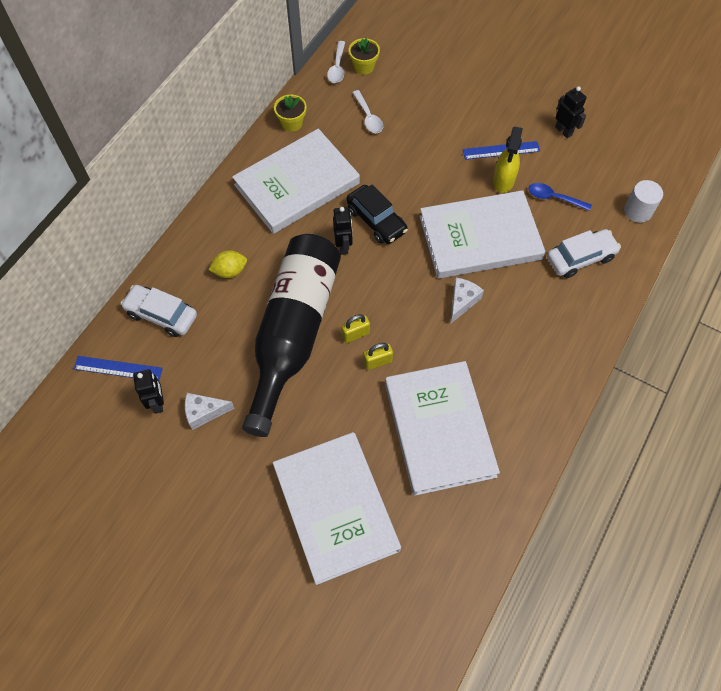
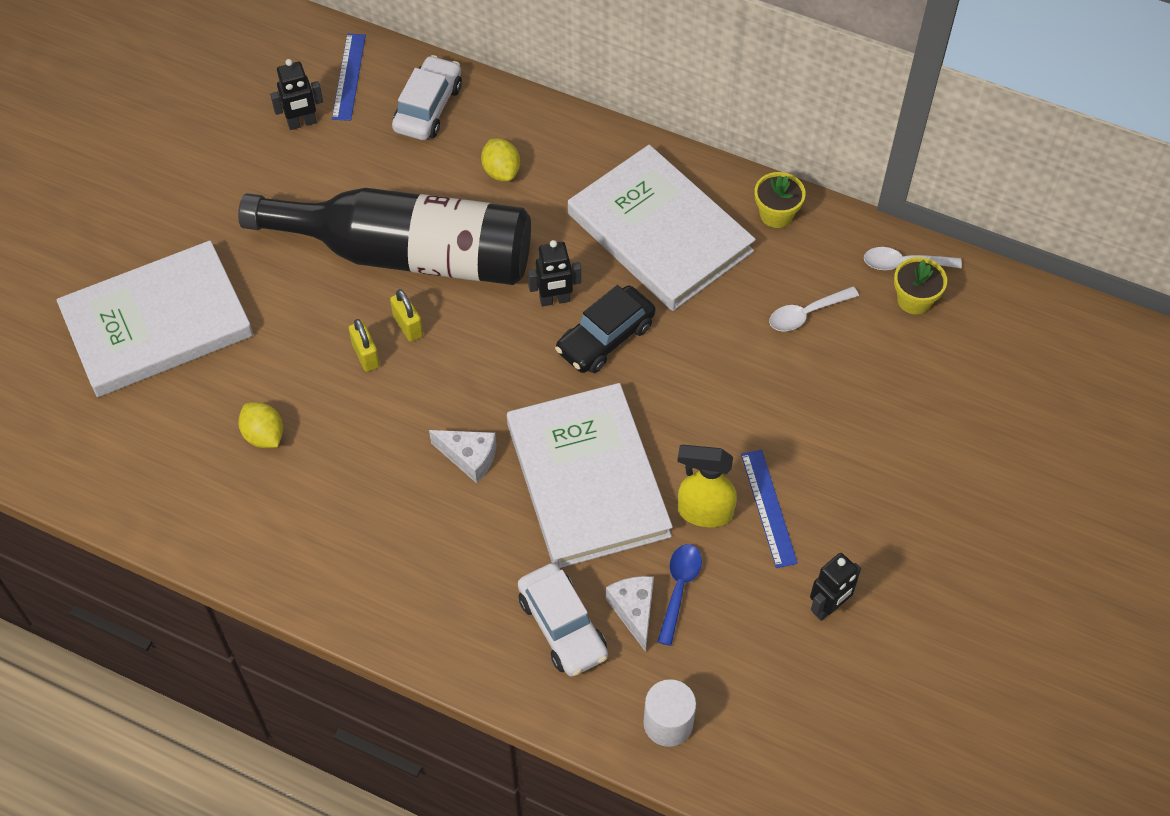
camera: 85 degrees right, 5 degrees down
white cheese [185,393,235,430] -> white cheese moved to [606,576,654,652]
white book [385,361,500,496] -> yellow lemon [238,402,283,448]

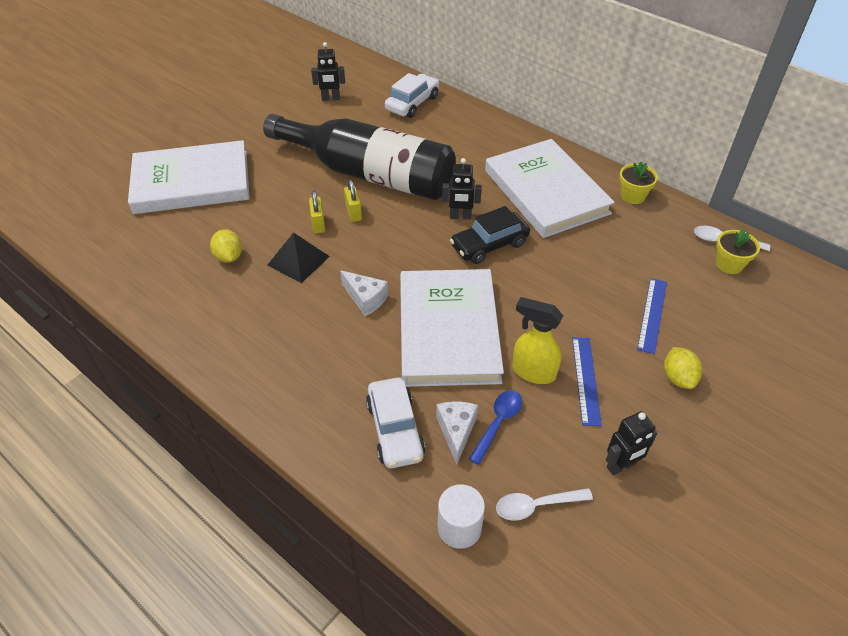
camera: 15 degrees right, 10 degrees down
blue ruler [332,34,366,121] -> blue ruler moved to [637,278,667,354]
yellow lemon [481,139,520,181] -> yellow lemon moved to [664,347,702,389]
white spoon [769,286,859,331] -> white spoon moved to [496,488,593,521]
none -> black pyramid [267,233,330,283]

